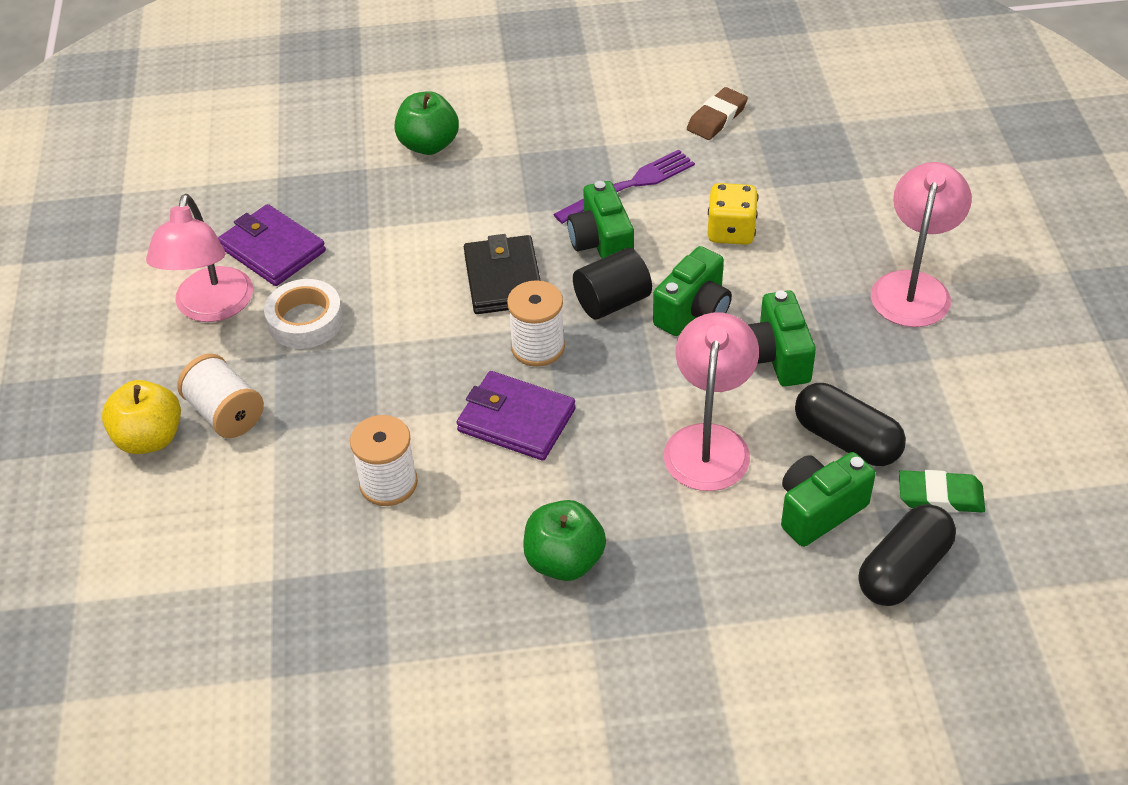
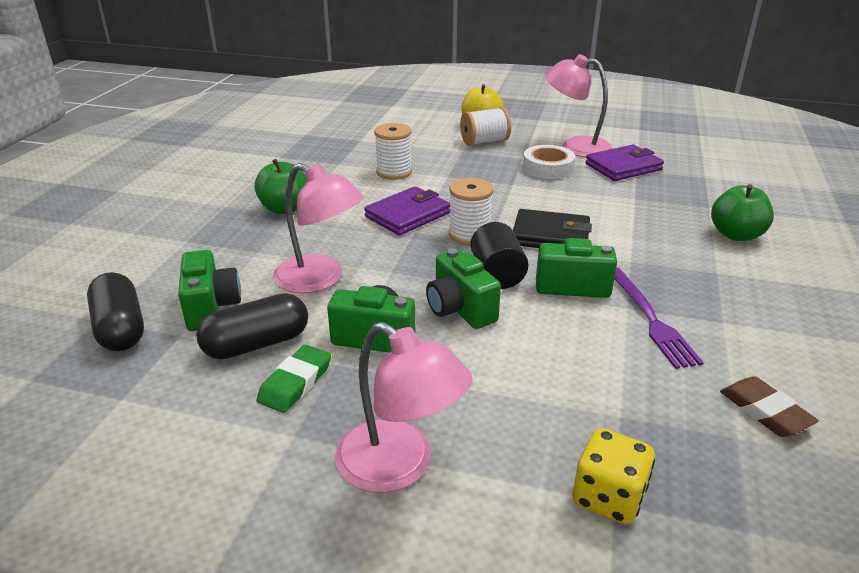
camera: 110 degrees right, 15 degrees down
yellow dice [707,183,758,245] -> yellow dice moved to [573,428,655,524]
green eraser [899,470,985,513] -> green eraser moved to [256,344,331,413]

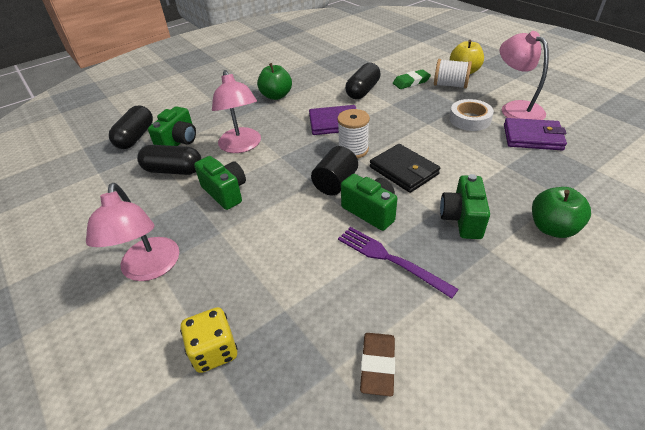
camera: 40 degrees right, 10 degrees up
green eraser [256,344,331,413] -> green eraser moved to [393,69,431,89]
white spool [374,123,412,180] -> black capsule [345,63,381,99]
green camera [426,248,501,329] -> green camera moved to [440,174,490,239]
purple fork [614,267,704,369] -> purple fork turned 105 degrees clockwise [338,227,458,299]

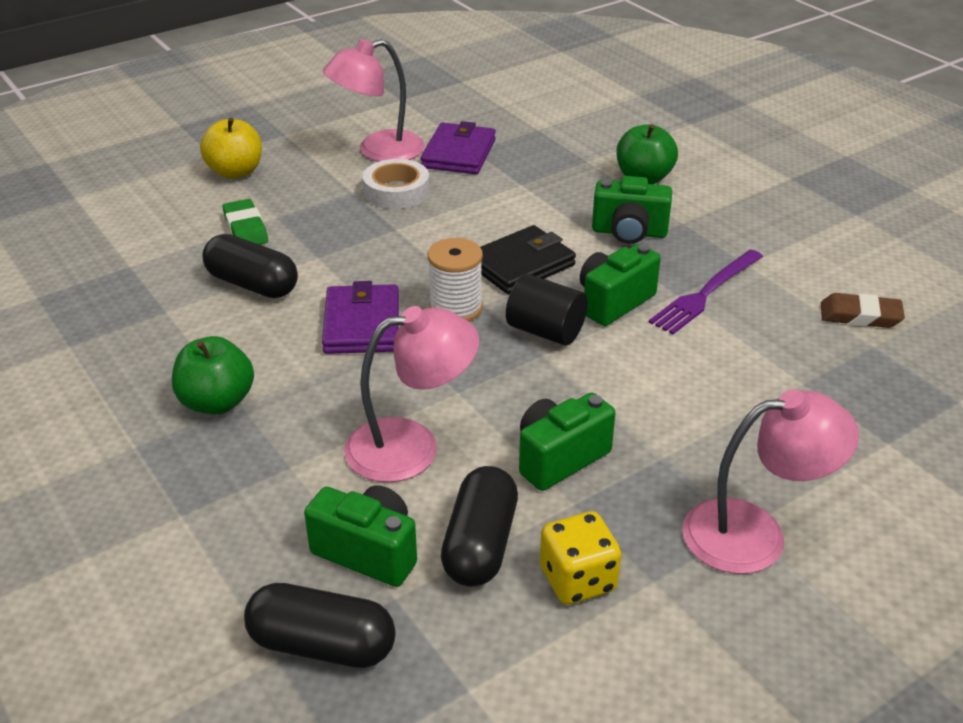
camera: 90 degrees left, 5 degrees down
yellow dice [180,307,237,373] -> yellow dice moved to [540,511,621,605]
white spool [434,59,472,89] -> none

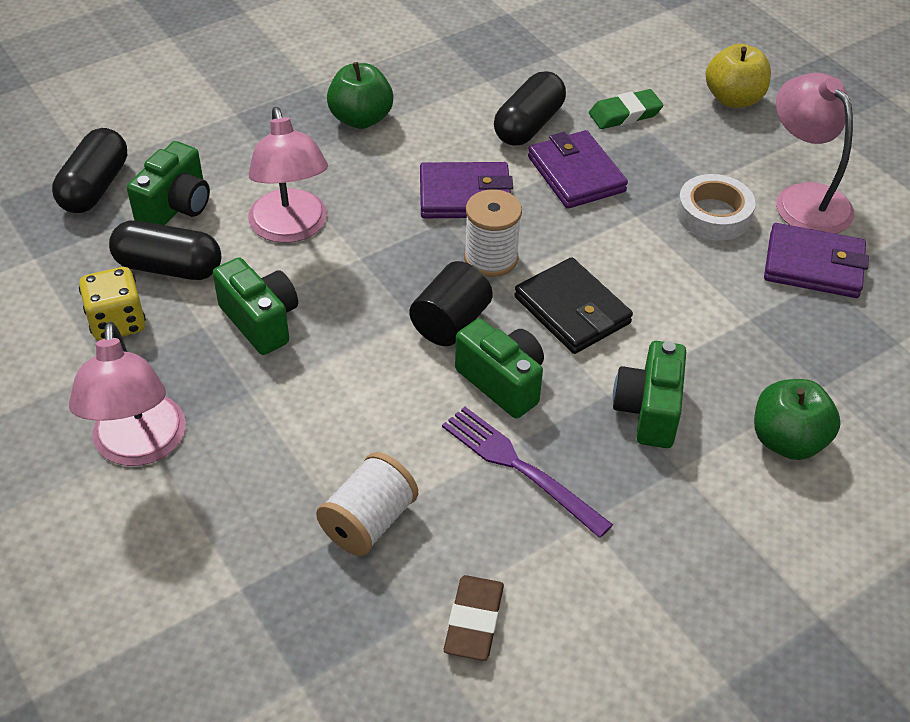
camera: 90 degrees right, 10 degrees up
none -> white spool [316,452,418,556]
none -> purple wallet [528,130,628,209]

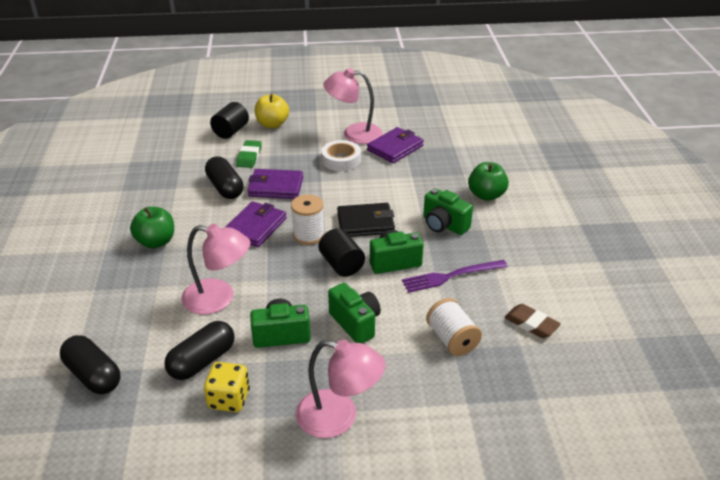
camera: 60 degrees left, 10 degrees down
green camera [127,141,210,225] -> green camera moved to [328,283,381,343]
none -> black cylinder [210,102,249,139]

